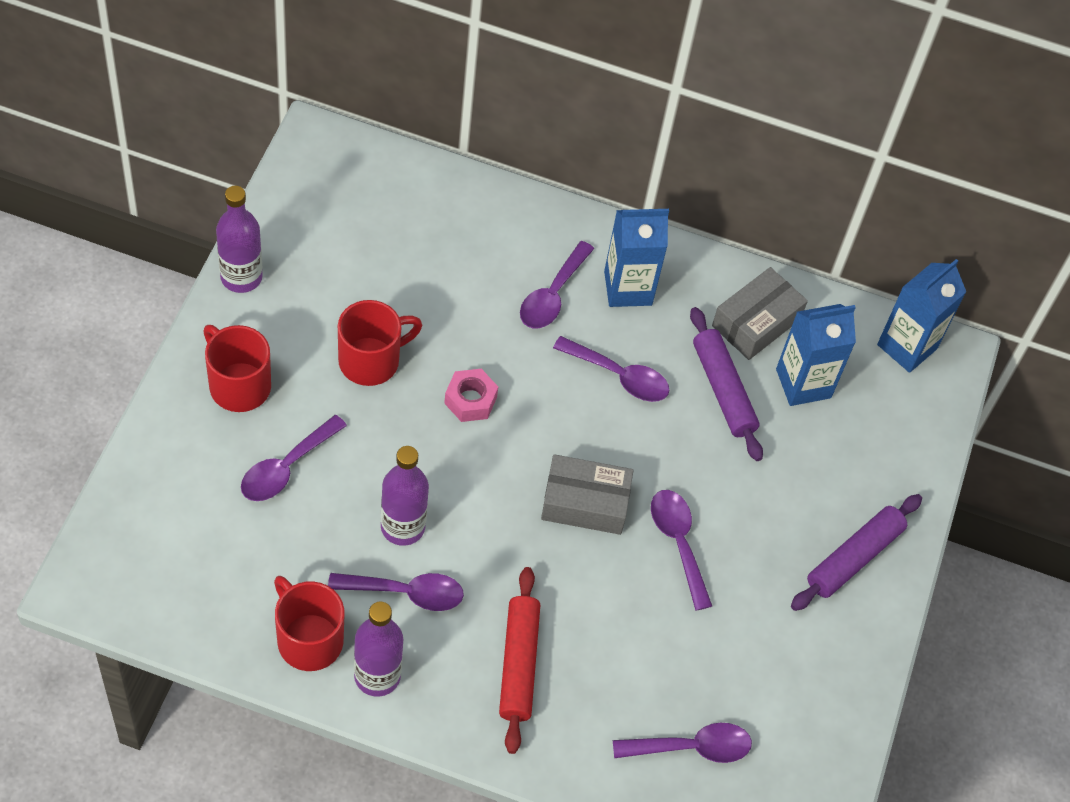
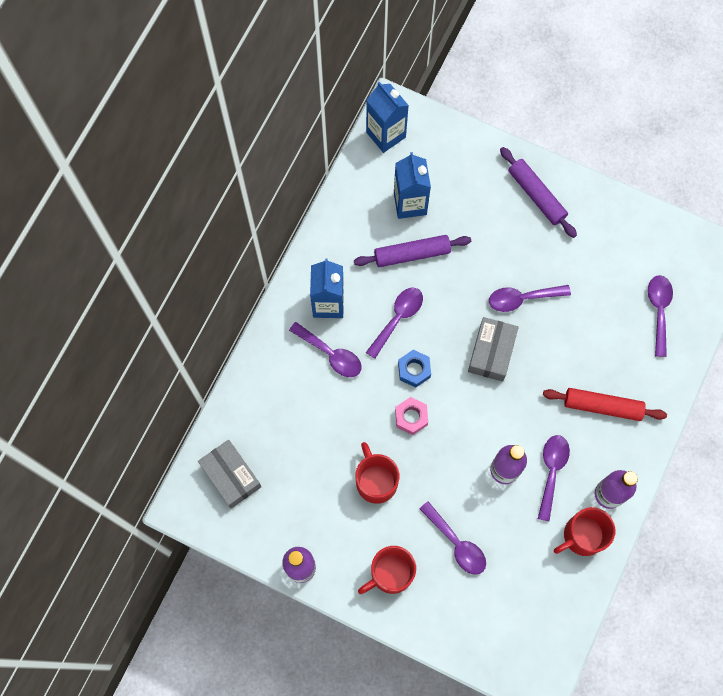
camera: 75 degrees left, 15 degrees up
grey box [712,267,808,360] -> grey box moved to [198,440,261,508]
none -> blue nut [398,350,431,387]

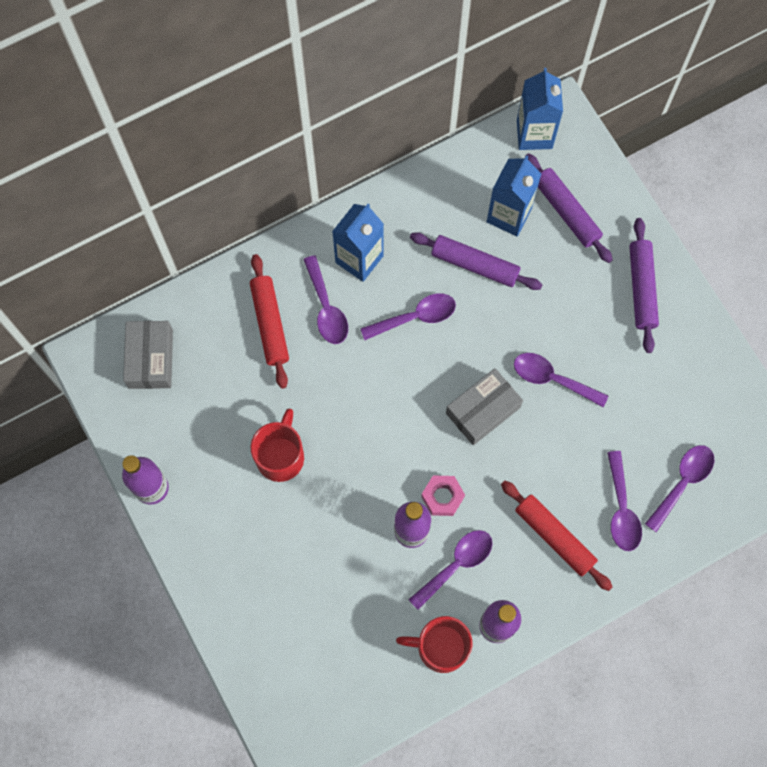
camera: 35 degrees right, 0 degrees up
red mug [358,546,416,594] -> none
pink nut [395,397,428,435] -> pink nut moved to [421,476,465,516]
blue nut [398,350,431,387] -> none
purple spoon [420,501,486,575] -> purple spoon moved to [607,451,642,551]
none -> red rolling pin [250,254,289,389]
none -> purple rolling pin [525,153,613,263]

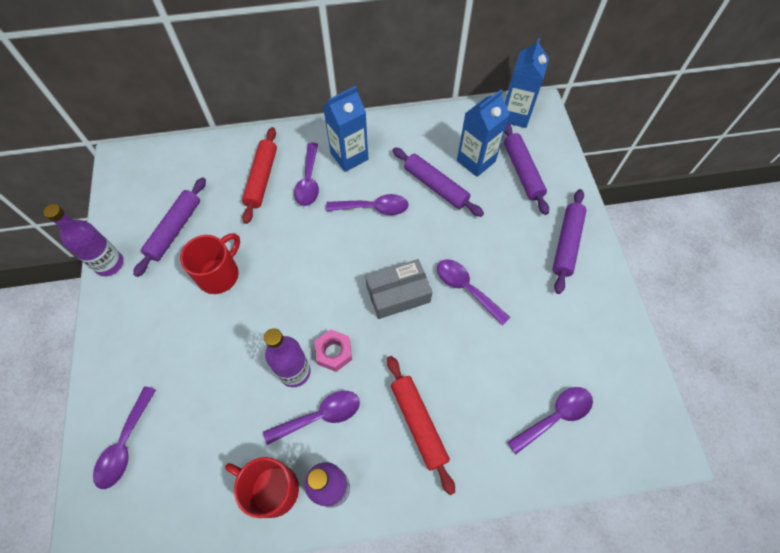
camera: 20 degrees right, 10 degrees down
grey box [123,321,173,389] -> none
purple spoon [607,451,642,551] -> purple spoon moved to [93,386,156,489]
none -> purple rolling pin [133,177,206,277]

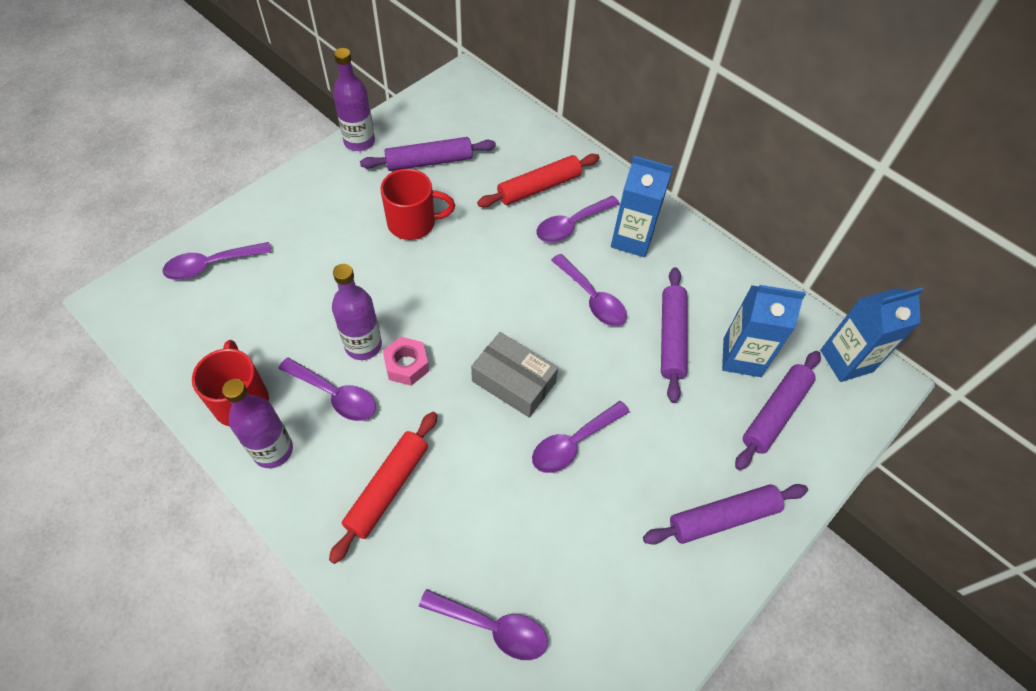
camera: 50 degrees right, 5 degrees down
purple spoon [437,259,510,326] -> purple spoon turned 135 degrees counterclockwise [532,401,630,473]

